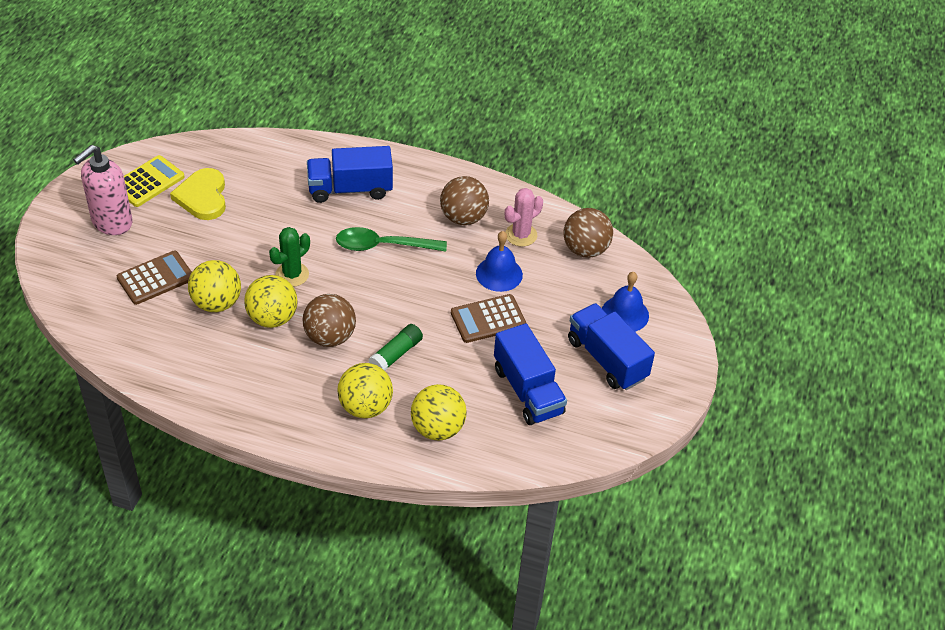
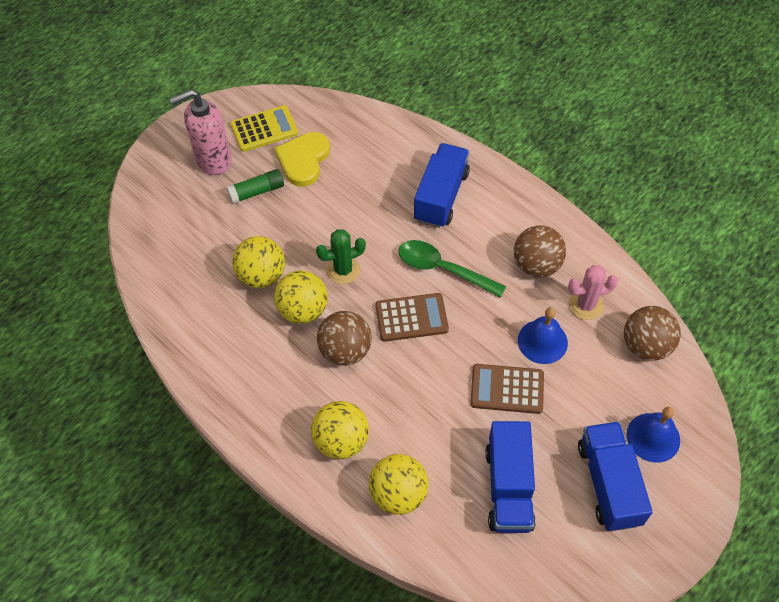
camera: 30 degrees right, 10 degrees up
brown calculator [117,251,192,305] -> brown calculator moved to [375,293,449,342]
blue truck [307,146,393,203] -> blue truck turned 90 degrees clockwise [414,143,470,228]
green glue stick [369,324,423,371] -> green glue stick moved to [227,169,284,204]

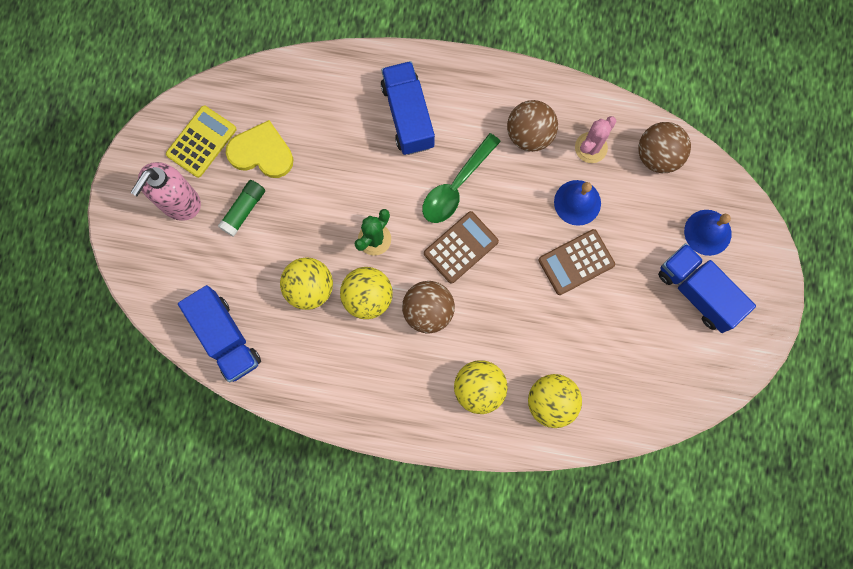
camera: 35 degrees left, 20 degrees up
yellow heart [274,132,330,187] -> yellow heart turned 120 degrees clockwise [226,120,293,178]
green spoon [398,240,506,298] -> green spoon turned 45 degrees counterclockwise [422,133,501,223]
blue truck [485,421,536,533] -> blue truck moved to [178,285,261,382]

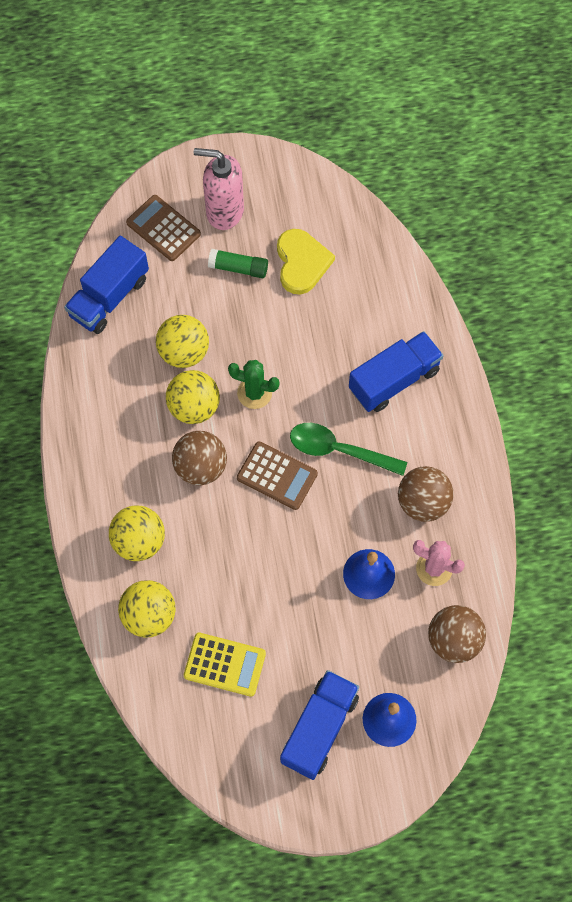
camera: 70 degrees right, 10 degrees down
yellow calculator [166,106,236,178] -> yellow calculator moved to [184,632,266,697]
brown calculator [538,229,615,295] -> brown calculator moved to [126,195,201,261]

